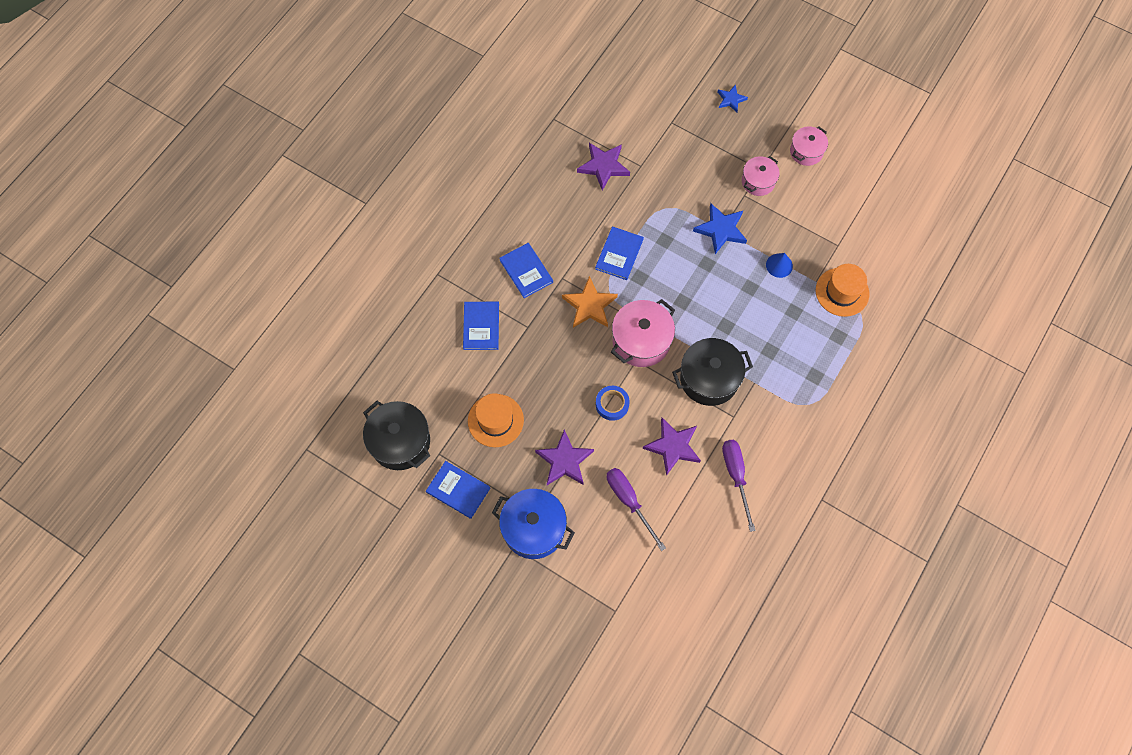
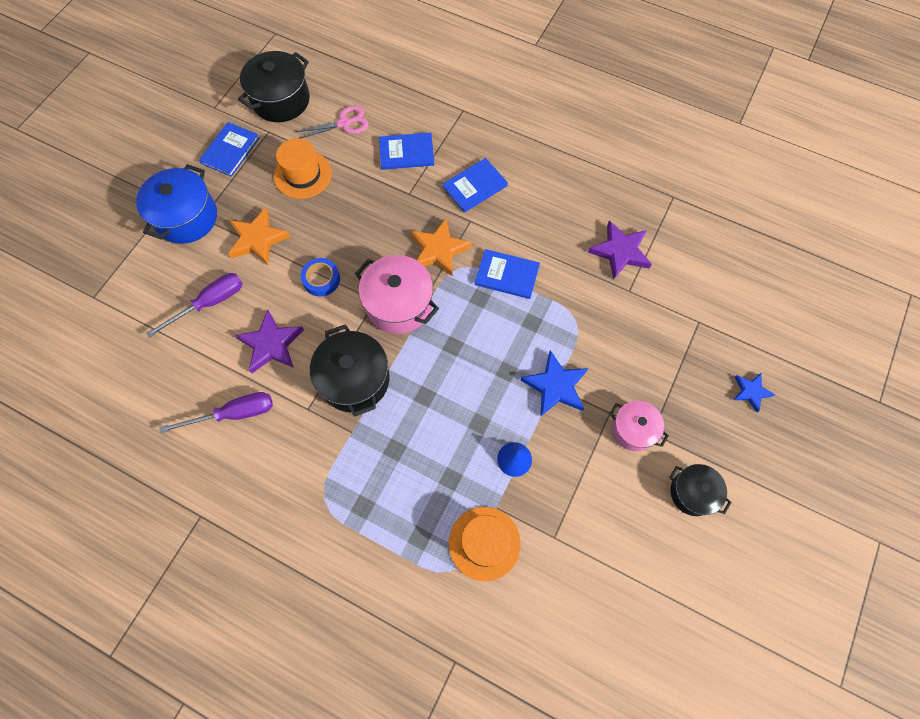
camera: 85 degrees right, 0 degrees up
purple star [535,429,594,485] -> orange star [228,207,291,265]
pink pot [790,126,828,166] -> black pot [669,464,732,516]
none -> pink scissors [295,106,369,139]

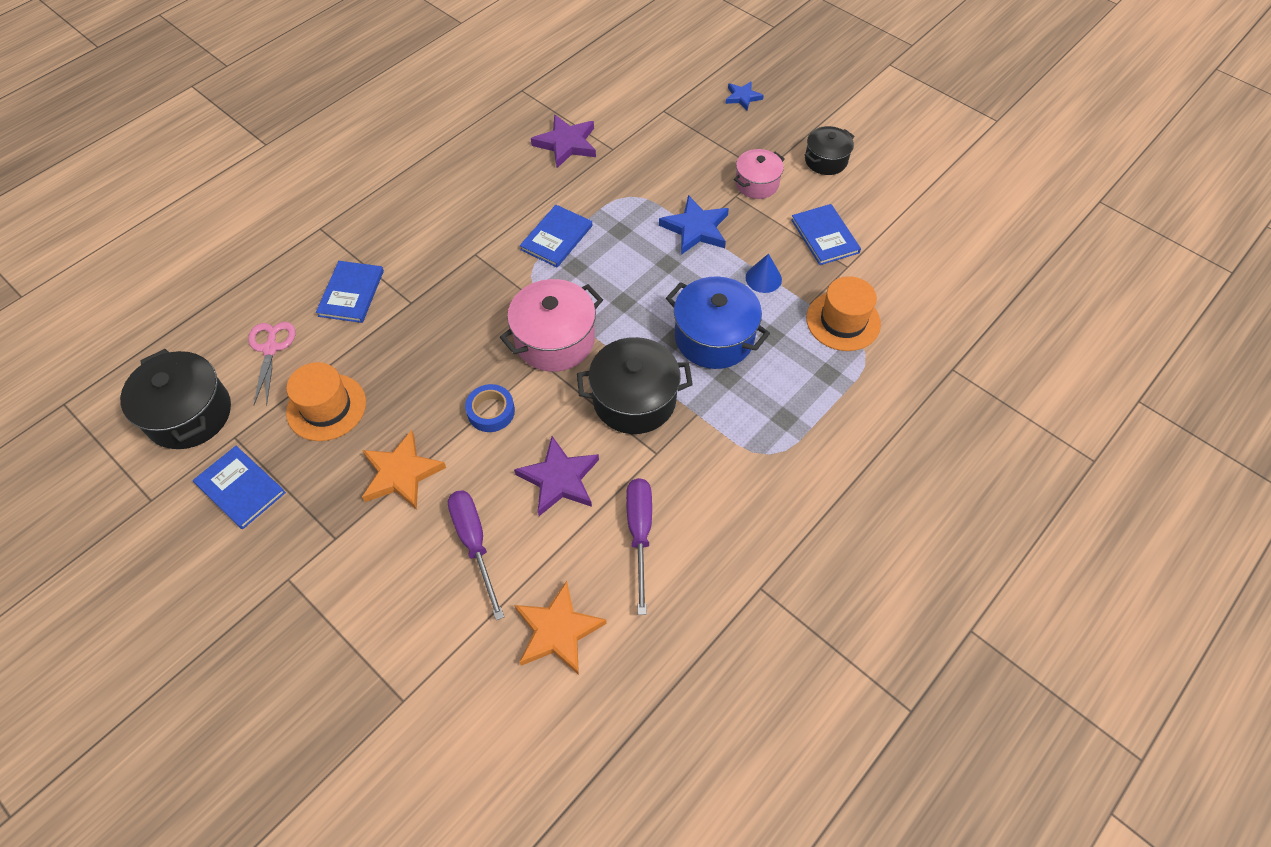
camera: 75 degrees left, 10 degrees down
blue pot [136,164,217,244] -> blue pot moved to [666,276,770,369]
orange star [411,218,472,276] -> orange star moved to [514,581,607,675]
blue book [443,158,508,212] -> blue book moved to [791,204,861,265]

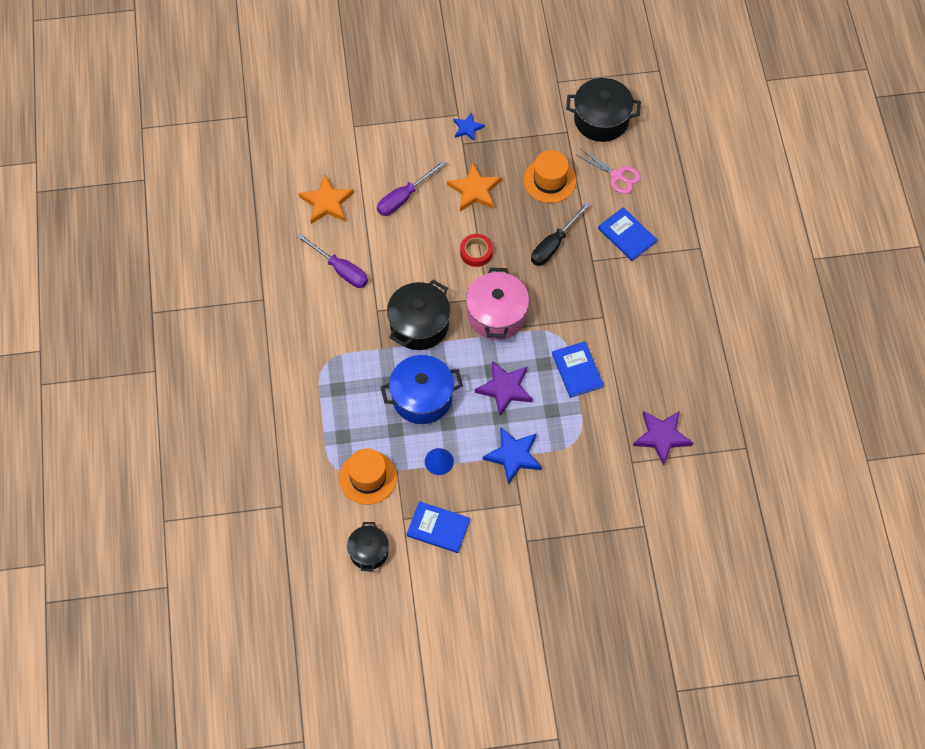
camera: 130 degrees right, 5 degrees up
blue book [193,446,286,529] -> none
purple screwdriver [448,491,504,620] -> purple screwdriver turned 120 degrees clockwise [377,160,446,216]
blue tape [465,384,515,432] -> red tape [460,234,493,267]
purple star [514,436,599,516] -> purple star moved to [475,361,533,416]
blue star [725,81,764,110] -> blue star moved to [453,112,485,141]
pink pot [734,149,785,199] -> none
black pot [805,126,854,175] -> black pot moved to [347,522,389,571]
none -> black screwdriver [531,202,591,266]

